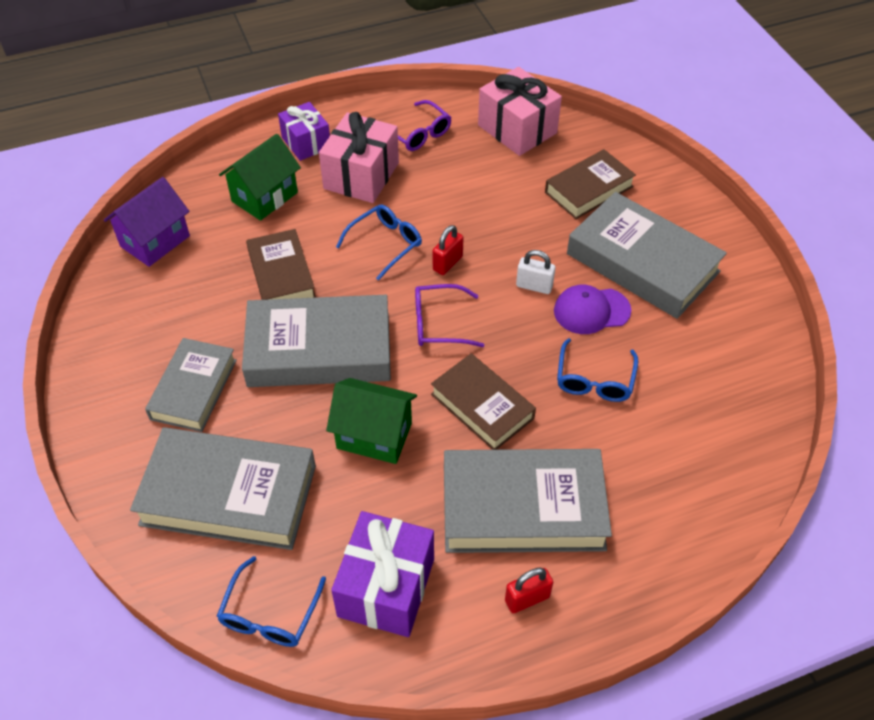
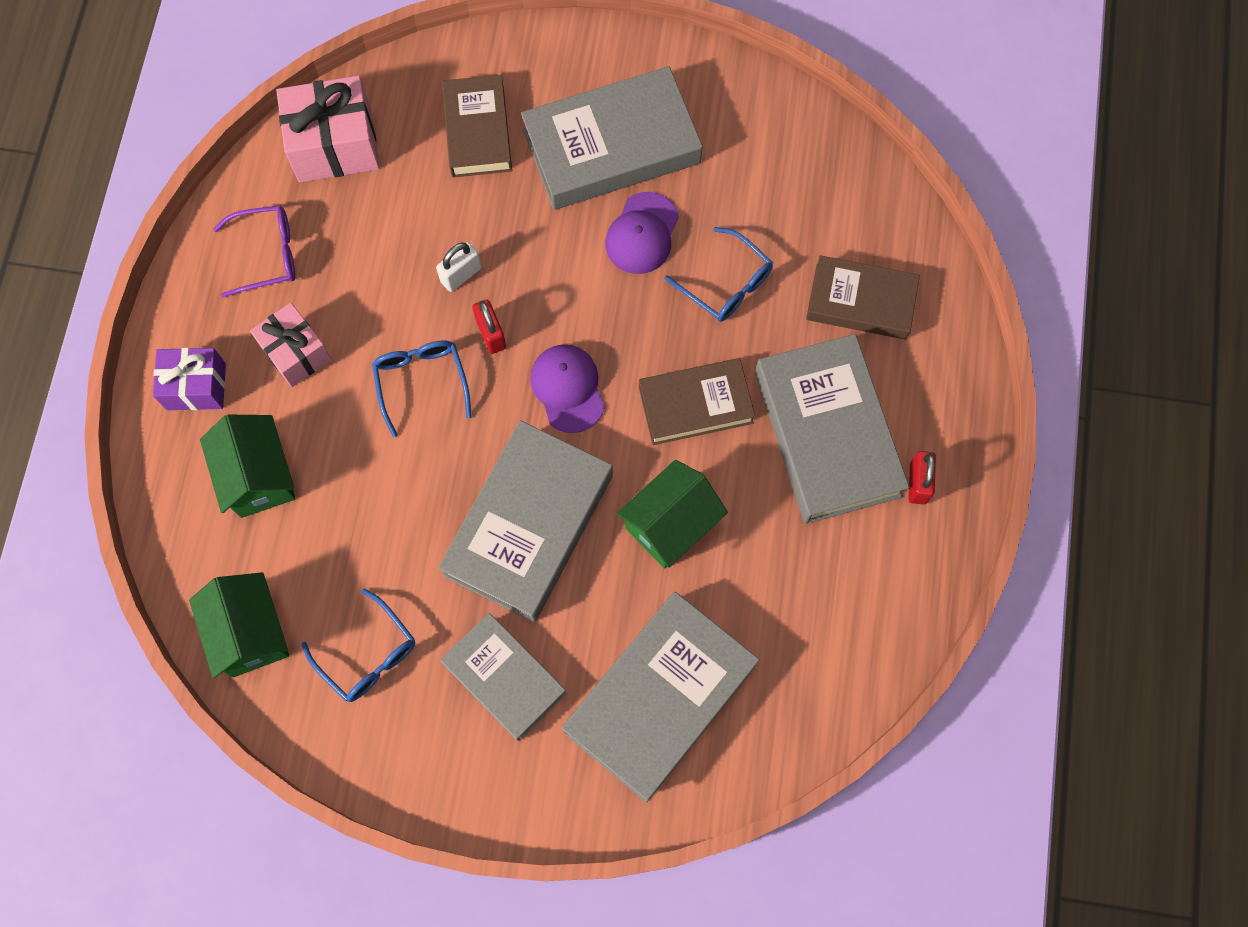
camera: 60 degrees left, 20 degrees up
purple house [104,177,190,267] -> green house [189,572,289,678]
blue glasses [217,556,326,647] -> blue glasses moved to [301,589,415,702]
brown book [246,229,316,300] -> brown book moved to [806,255,920,339]
pink gift [319,112,399,203] -> pink gift [250,303,332,387], size x0.66
purple gift [331,511,434,637] -> none
purple glasses [415,284,484,347] -> purple cap [530,345,605,433]
grey book [444,449,612,553] -> grey book turned 45 degrees counterclockwise [755,334,909,524]
white padlock [516,250,555,294] -> white padlock moved to [436,242,482,292]

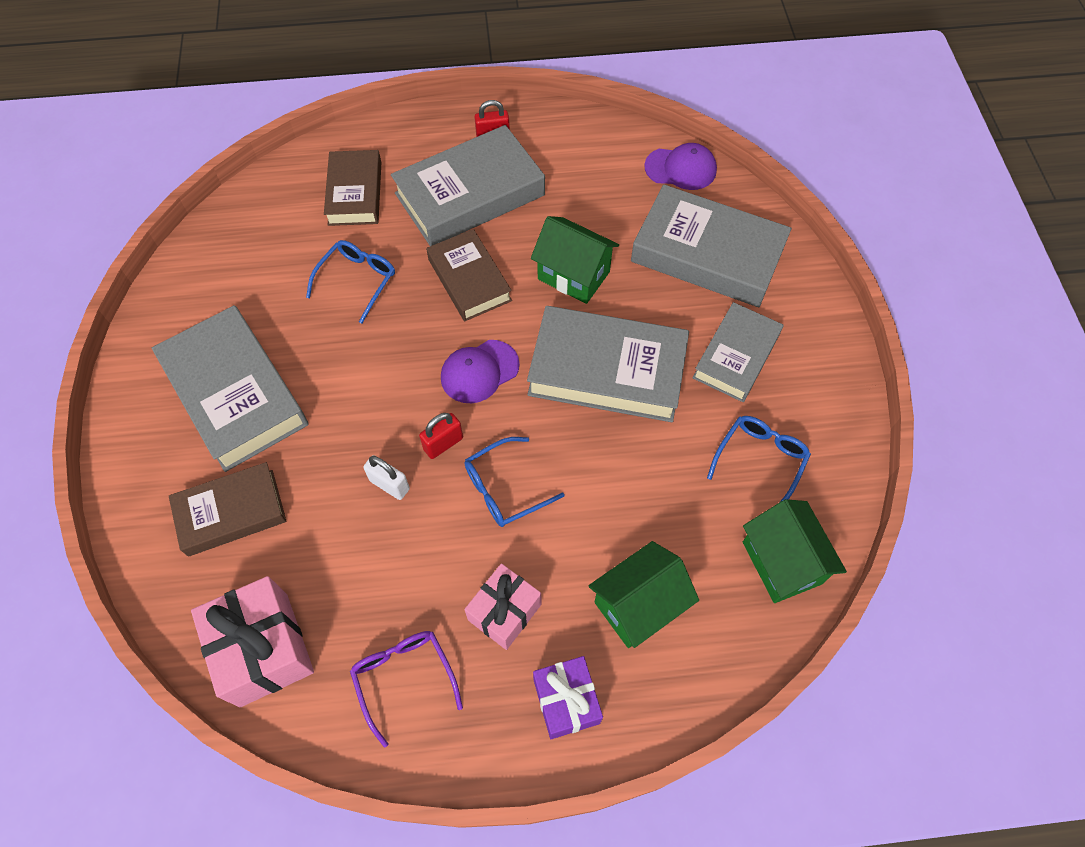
camera: 105 degrees left, 10 degrees down
green house [189,572,289,678] -> green house turned 75 degrees counterclockwise [743,499,847,603]
purple cap [605,192,679,274] -> purple cap moved to [644,143,717,190]

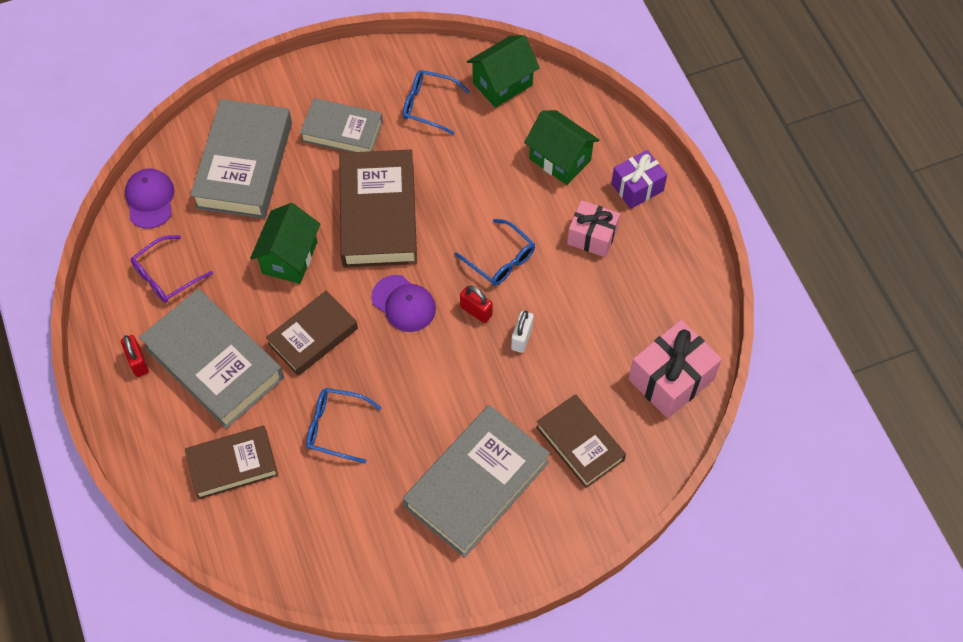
camera: 105 degrees left, 0 degrees up
purple glasses [350,631,463,747] -> purple glasses moved to [131,235,213,303]
grey book [527,306,689,422] -> brown book [339,150,417,268]

